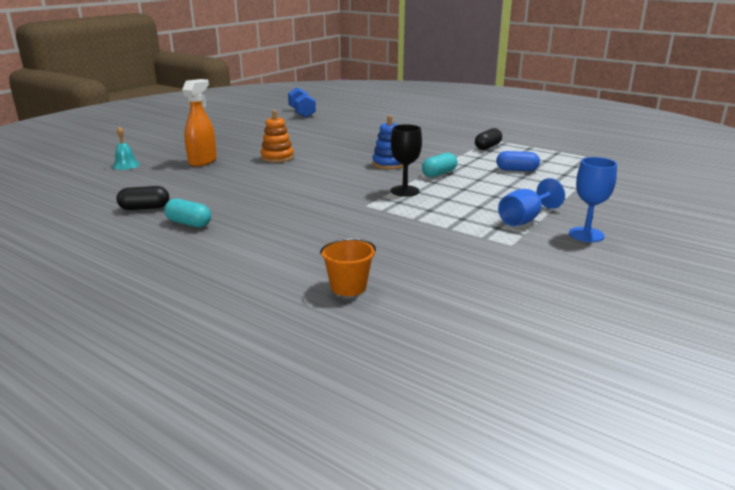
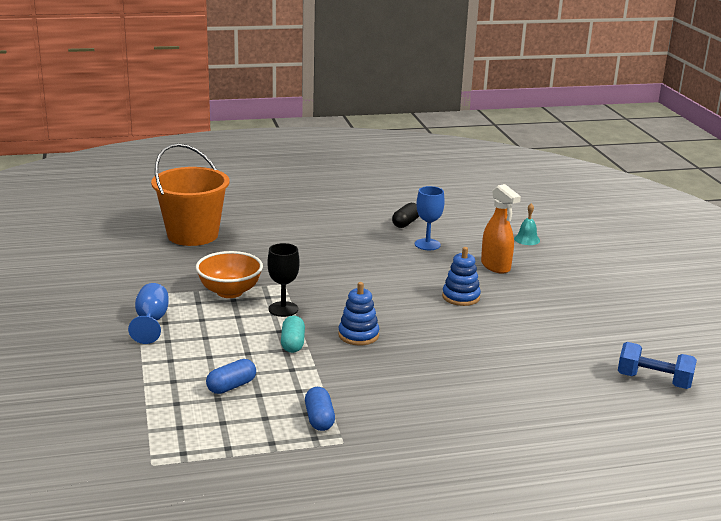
camera: 130 degrees right, 0 degrees up
turquoise capsule [164,199,211,228] -> none
orange stacking toy [261,110,294,163] -> blue stacking toy [442,247,481,306]
orange bucket [320,238,376,296] -> orange bucket [151,143,230,246], size x2.21
black capsule [475,128,502,150] -> blue capsule [305,387,335,431]
blue goblet [569,157,617,242] -> blue goblet moved to [415,186,445,250]
none -> orange bowl [196,251,263,298]

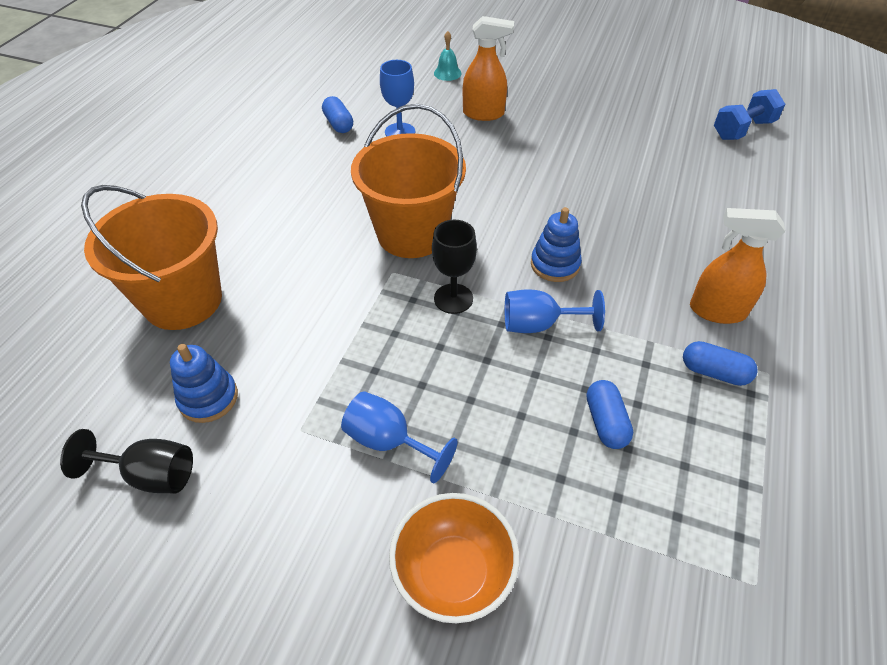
camera: 55 degrees left, 25 degrees up
orange bowl [196,251,263,298] -> orange bowl moved to [389,493,519,623]
turquoise capsule [281,316,305,353] -> blue goblet [505,289,605,333]
black capsule [392,203,419,228] -> blue capsule [322,96,353,133]
blue stacking toy [442,247,481,306] -> blue stacking toy moved to [170,344,238,423]
none -> black goblet [60,429,193,493]
none -> orange bucket [351,104,466,258]
none -> orange spray bottle [690,208,785,324]

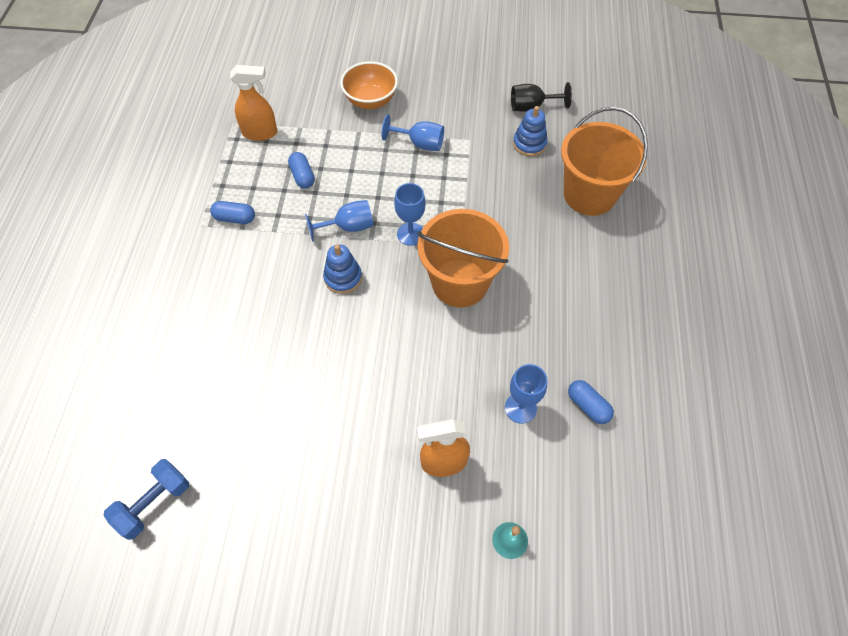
camera: 165 degrees right, 10 degrees up
black goblet [432,220,477,314] -> blue goblet [394,183,426,246]
orange spray bottle [690,208,785,324] -> orange spray bottle moved to [230,65,277,141]

